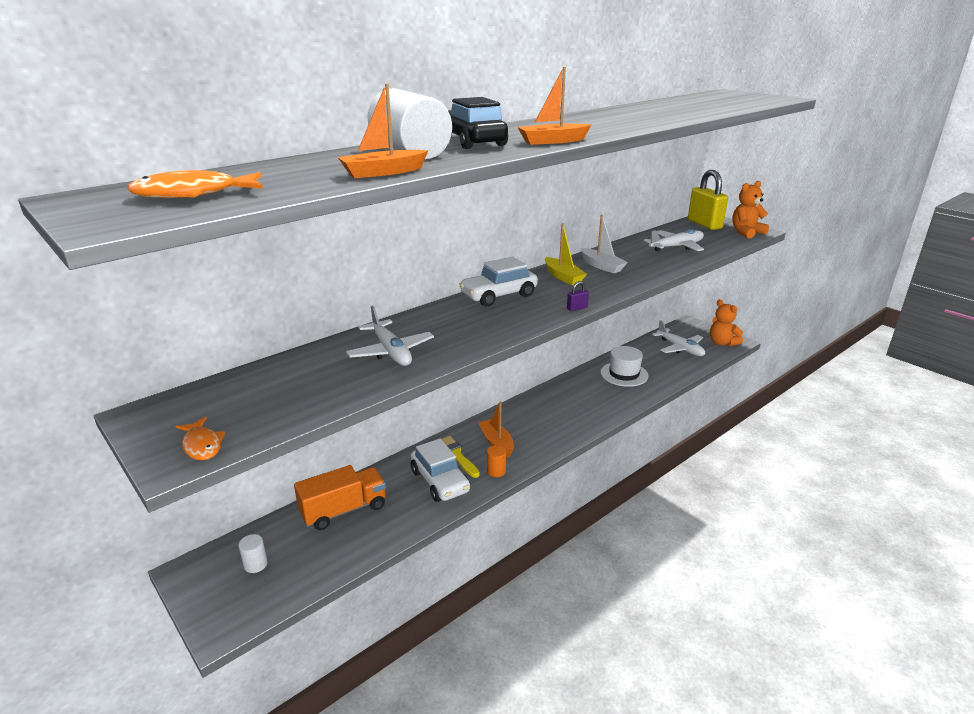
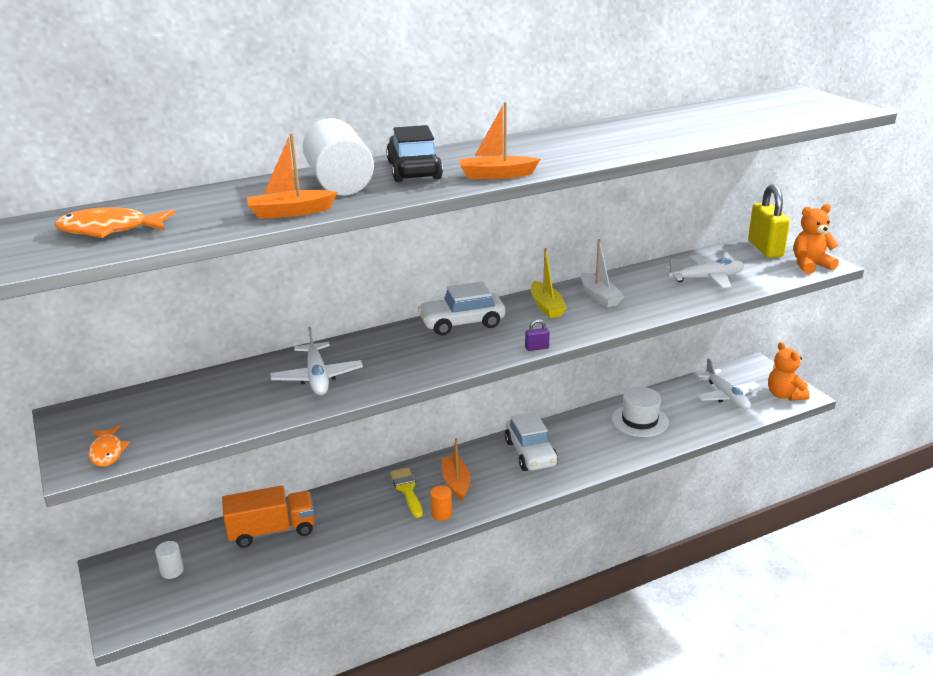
camera: 15 degrees right, 0 degrees up
white car [411,439,470,502] -> white car moved to [505,412,558,471]

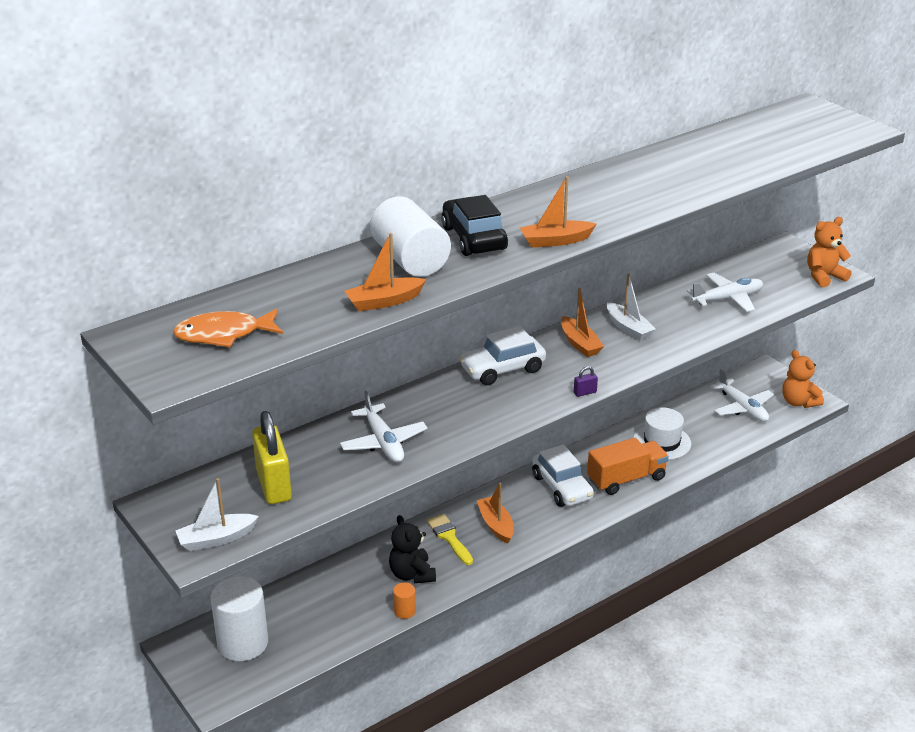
camera: 10 degrees left, 5 degrees up
orange fish [88,425,130,467] -> white boat [175,478,259,551]
white cylinder [155,541,184,579] -> white cylinder [211,577,268,661], size x2.25
orange truck [222,485,315,548] -> orange truck moved to [587,438,669,495]
orange cylinder [430,486,452,521] -> orange cylinder moved to [393,583,416,619]
yellow boat [531,248,567,318] -> orange boat [561,288,604,357]
yellow padlock [748,184,790,258] -> yellow padlock moved to [252,411,292,504]
none -> black teddy bear [389,515,436,583]

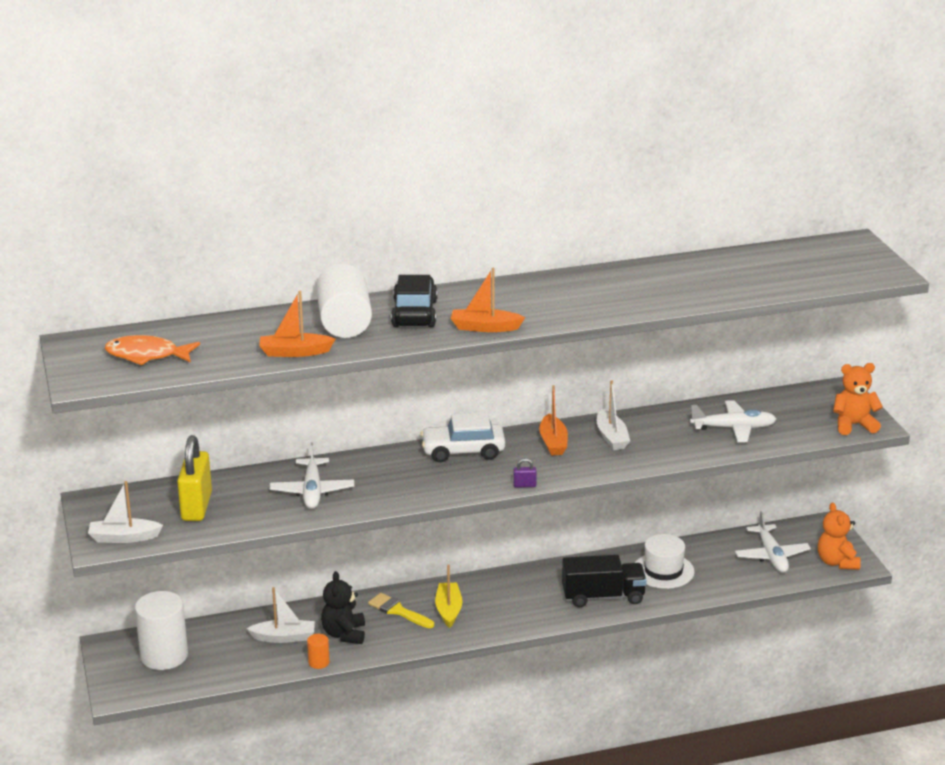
camera: 20 degrees right, 5 degrees down
yellow brush [426,514,473,565] -> yellow brush turned 45 degrees counterclockwise [368,593,434,628]
orange boat [477,483,514,544] -> yellow boat [435,564,462,628]
white car [532,445,594,507] -> none
orange truck [587,438,669,495] -> black truck [562,555,647,607]
none -> white boat [247,587,315,643]

